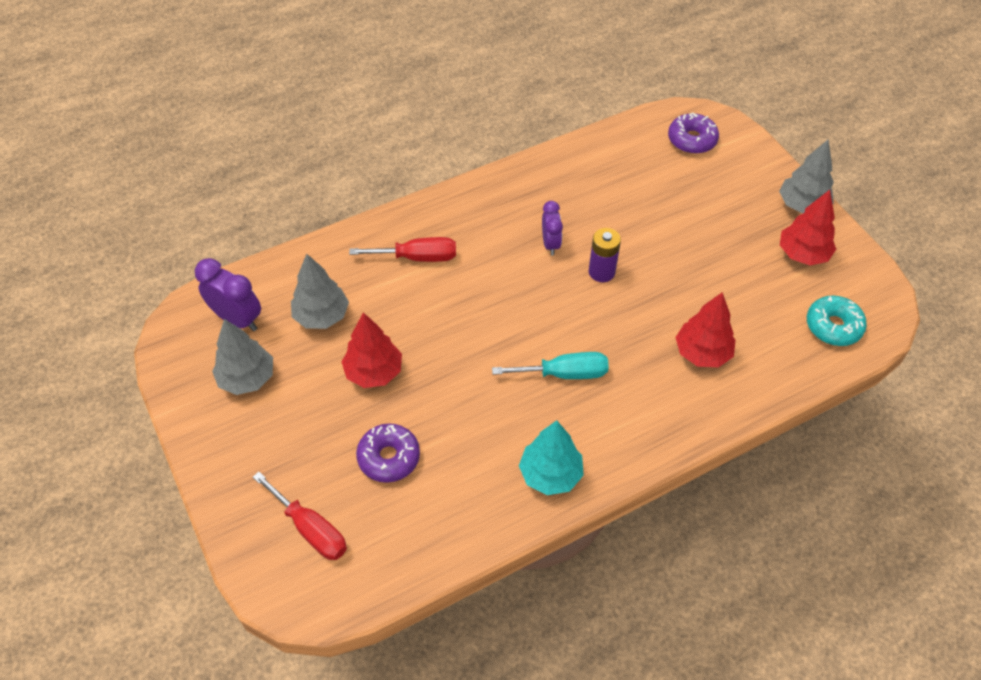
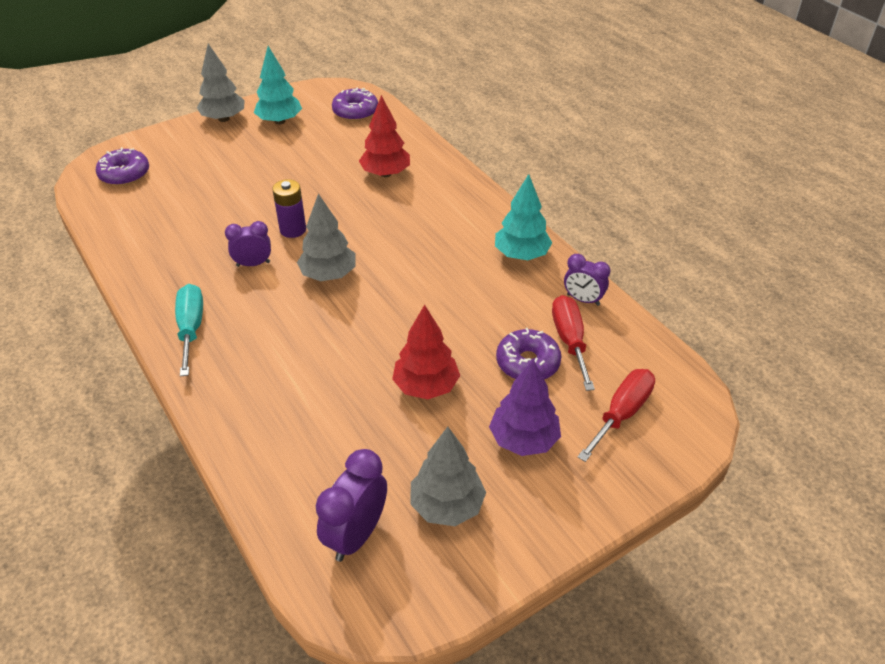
camera: 95 degrees left, 10 degrees down
grey tree [291,254,349,329] -> grey tree moved to [297,193,356,281]
red screwdriver [349,237,456,262] -> red screwdriver moved to [552,295,595,391]
turquoise screwdriver [492,352,609,379] -> turquoise screwdriver moved to [175,284,203,376]
red tree [780,190,836,265] -> turquoise tree [254,46,302,125]
turquoise donut [807,295,867,346] -> purple donut [332,88,378,121]
none -> purple tree [489,359,561,456]
none -> purple clock [564,254,610,306]

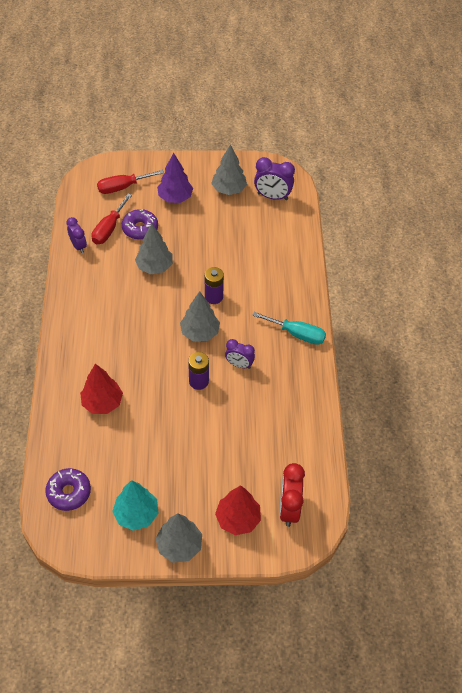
camera: 150 degrees left, 10 degrees up
purple donut [96,147,149,186] -> red clock [279,463,305,527]
turquoise screwdriver [175,284,203,376] -> turquoise screwdriver turned 90 degrees counterclockwise [252,312,326,345]
purple clock [316,449,387,562] -> purple clock turned 45 degrees clockwise [254,157,295,200]
red tree [392,305,460,399] -> red tree moved to [215,485,261,535]
turquoise tree [495,174,552,260] -> none
none -> grey tree [135,223,173,274]
none -> purple battery [205,267,224,304]

